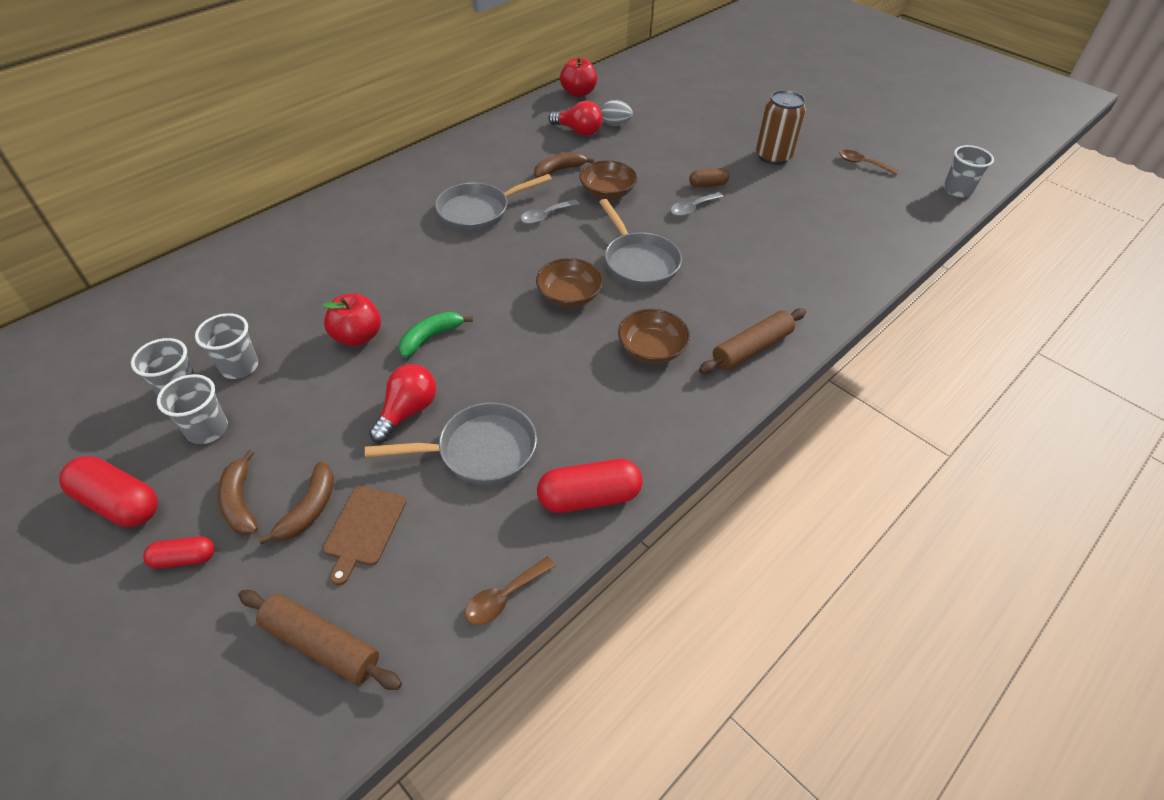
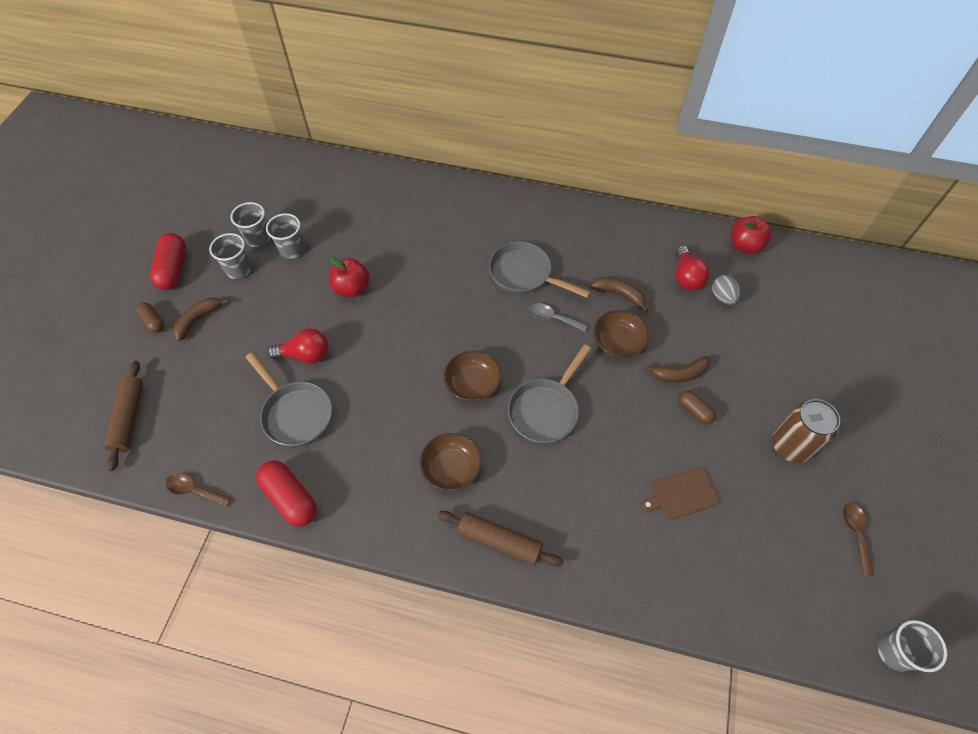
camera: 60 degrees right, 10 degrees up
red capsule [143,536,215,569] -> brown capsule [136,302,164,333]
brown banana [258,462,334,544] -> brown banana moved to [645,356,710,383]
brown cutting board [323,486,406,585] -> brown cutting board moved to [641,468,720,520]
green banana [399,312,473,358] -> none
grey spoon [671,192,724,216] -> none

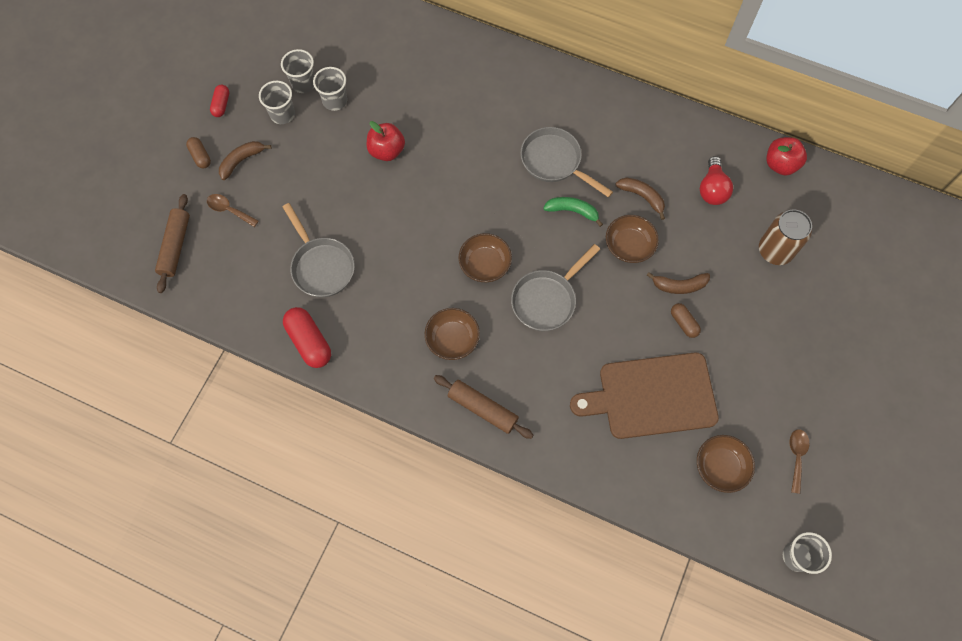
camera: 10 degrees right, 10 degrees up
red capsule [150,233,186,290] -> red capsule [210,85,229,117], size x0.57
brown spoon [165,473,231,507] -> brown spoon moved to [207,194,259,227]
red light bulb [267,328,328,364] -> none
grey spoon [529,303,588,332] -> green banana [543,197,603,227]
brown cutting board [641,468,720,520] -> brown cutting board [570,353,719,439], size x2.10
grey egg [712,275,740,305] -> none
brown can [772,399,840,463] -> brown can moved to [759,209,812,265]
none -> brown bowl [697,435,755,493]

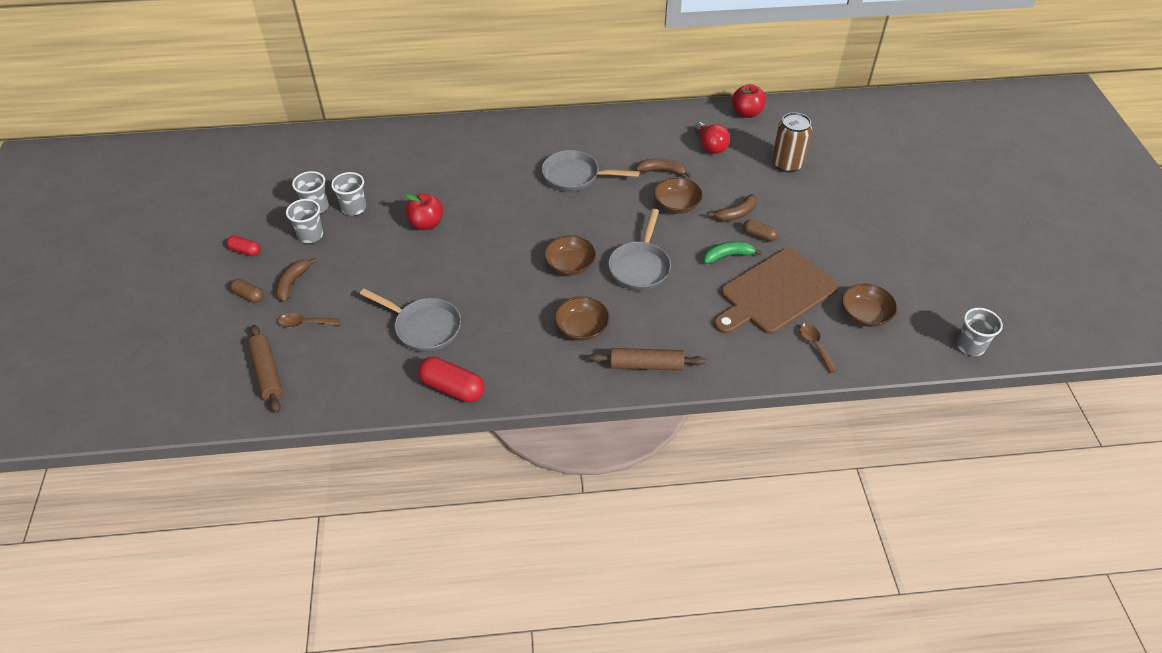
camera: 30 degrees left, 20 degrees down
red capsule [210,85,229,117] -> red capsule turned 45 degrees counterclockwise [226,236,261,256]
green banana [543,197,603,227] -> green banana moved to [703,242,762,264]
brown spoon [789,429,810,494] -> brown spoon moved to [799,323,837,373]

